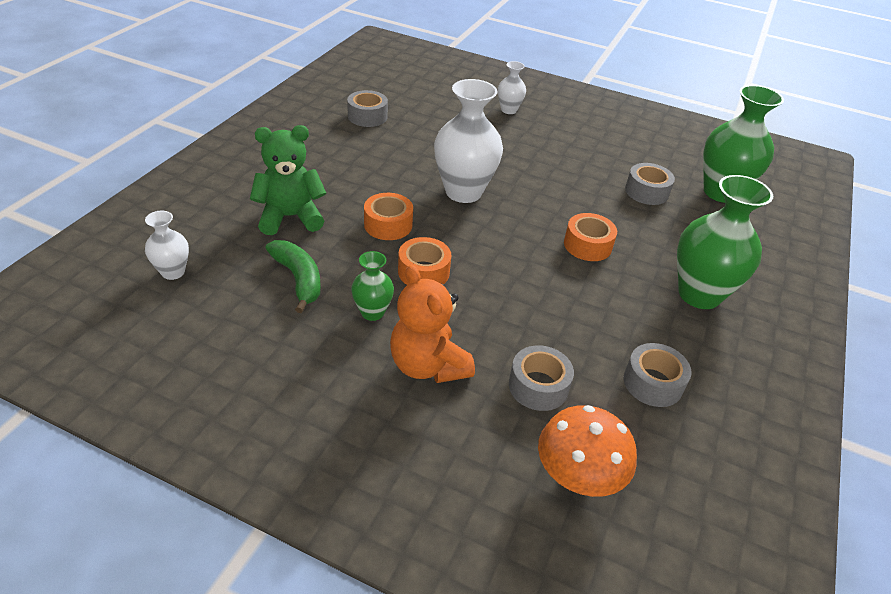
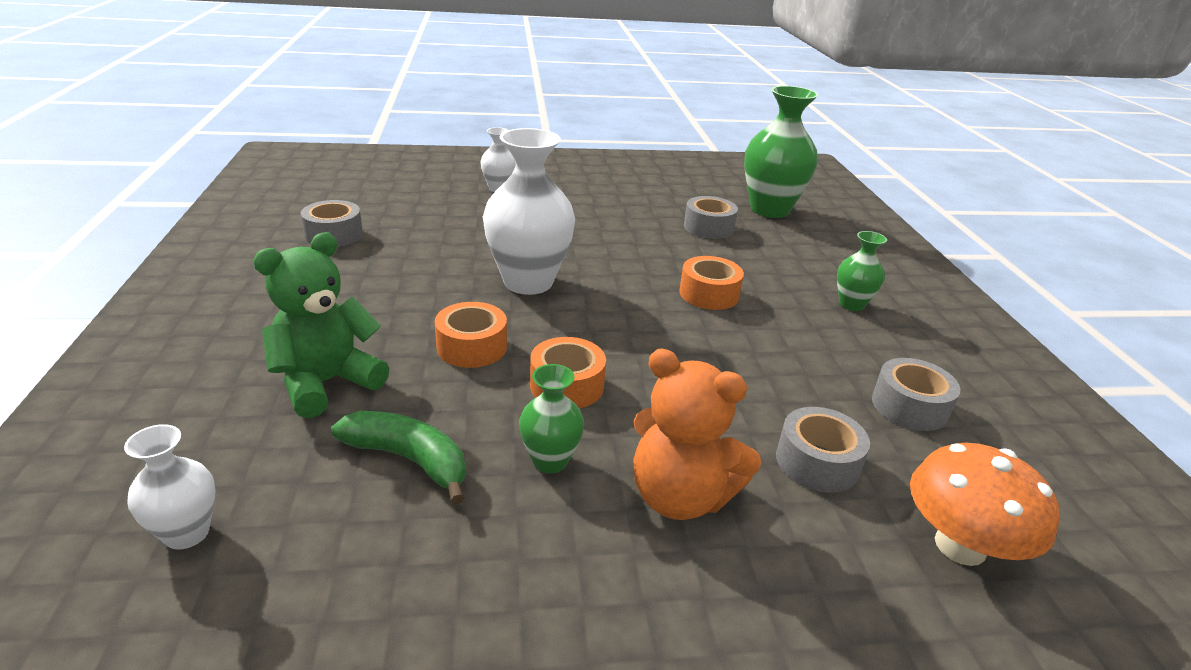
camera: 30 degrees left, 10 degrees down
green vase [677,175,773,309] -> green vase [837,231,887,311], size x0.51

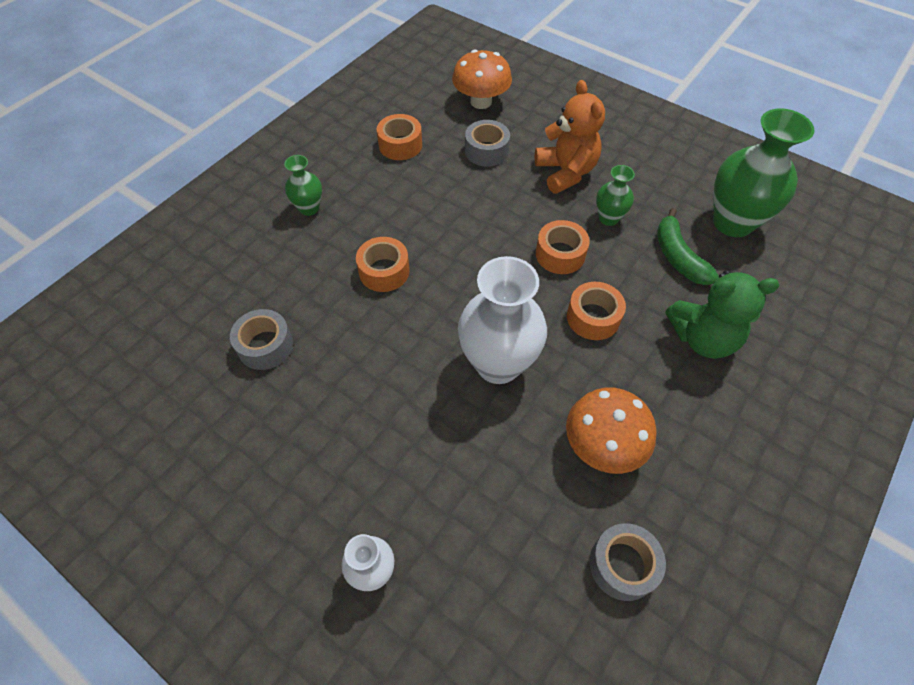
camera: 135 degrees left, 25 degrees up
white vase [124,424,216,550] -> none
green vase [744,86,818,218] -> green vase moved to [713,108,814,237]
grey tape [872,358,960,431] -> orange tape [377,114,422,160]
none -> orange mushroom [566,387,657,474]

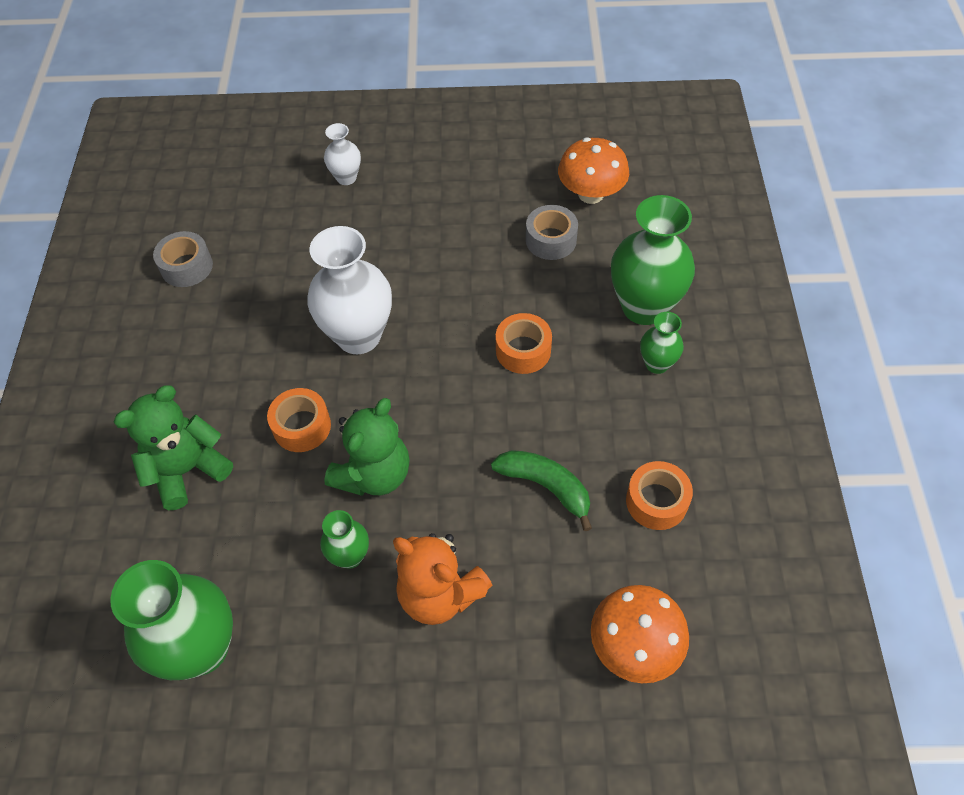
camera: 145 degrees right, 0 degrees up
grey tape [465,120,510,167] -> none
orange tape [536,220,590,274] -> green teddy bear [324,398,409,496]
orange mushroom [566,387,657,474] -> orange mushroom moved to [558,138,629,204]
green banana [657,208,719,285] -> green banana moved to [491,450,592,531]
none -> green vase [611,195,695,325]

